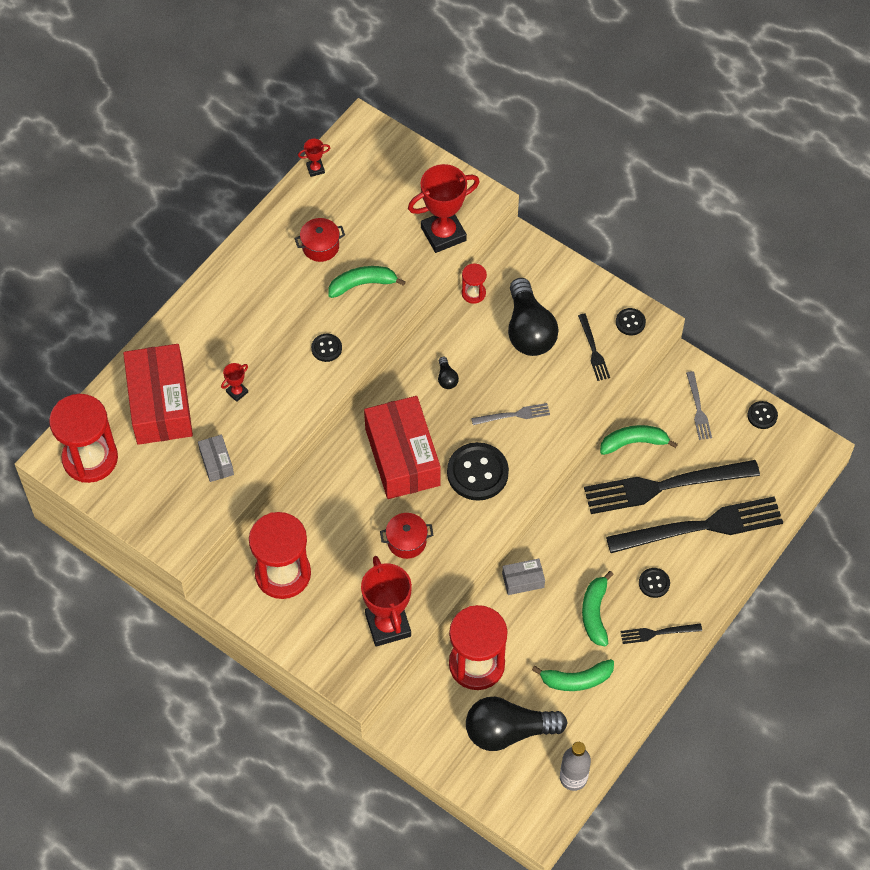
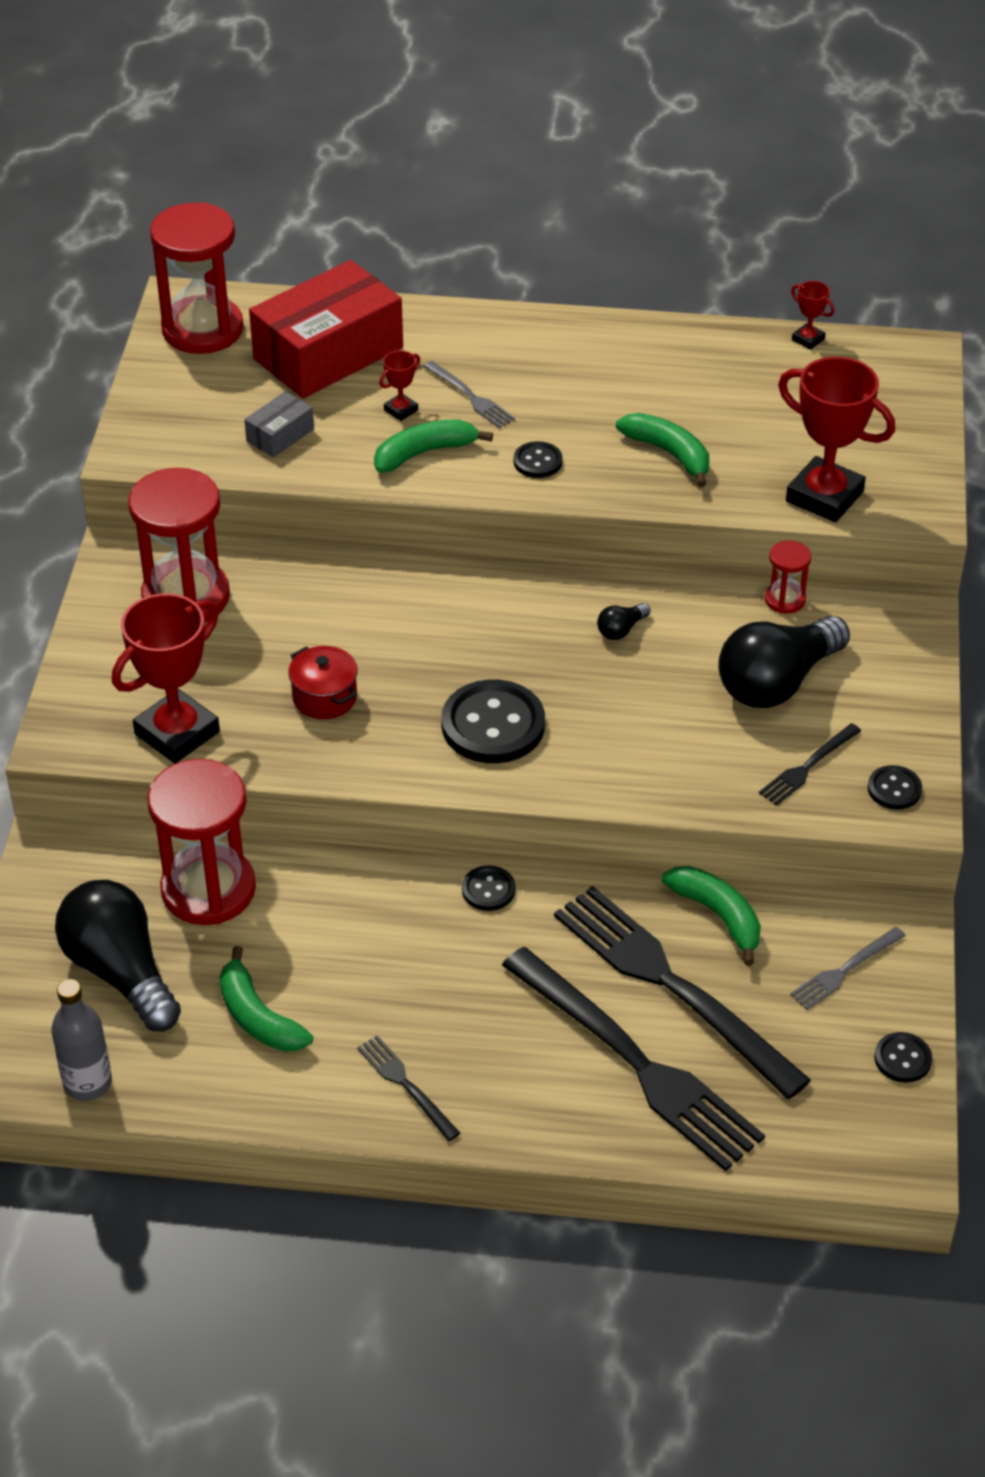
camera: 60 degrees right, 15 degrees down
red trophy [221,363,248,402] -> red trophy turned 60 degrees counterclockwise [379,350,420,421]
red pot [294,218,345,262] -> none
red box [364,396,441,499] -> none
grey fork [471,403,550,425] -> grey fork moved to [423,361,515,428]
grey box [502,559,545,595] -> none
green banana [582,571,614,646] -> green banana moved to [374,420,493,473]
black button [639,568,670,598] -> black button moved to [462,865,515,911]

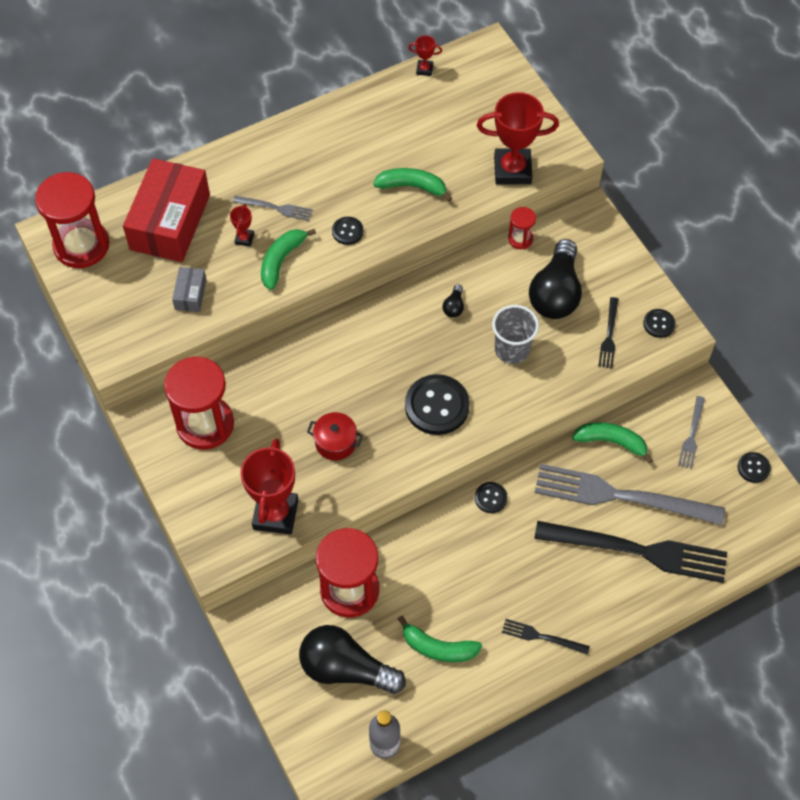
camera: 35 degrees left, 15 degrees up
black fork [554,886,811,1099] -> grey fork [535,464,725,525]
none -> grey cup [492,305,539,364]

